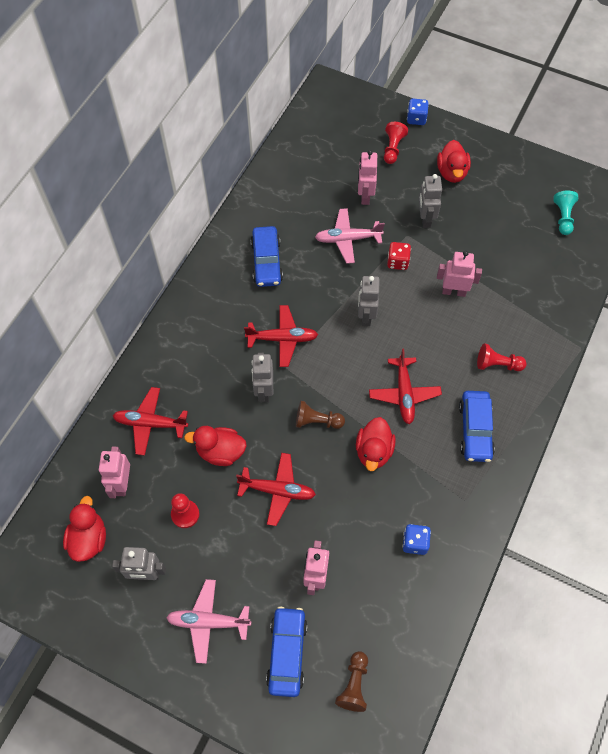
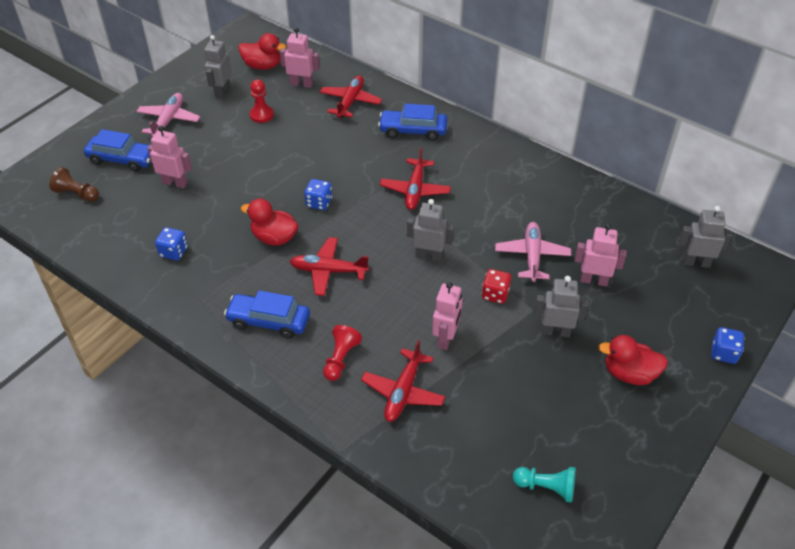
camera: 100 degrees right, 15 degrees down
red duck [184,426,247,466] -> none
red plane [236,453,316,526] -> red plane moved to [361,340,445,422]
blue car [251,226,283,287] -> blue car moved to [378,104,447,141]
grey robot [251,353,273,402] -> grey robot moved to [679,206,733,268]
brown pawn [296,401,345,429] -> blue dice [304,179,332,210]
red pawn [384,122,408,164] -> none

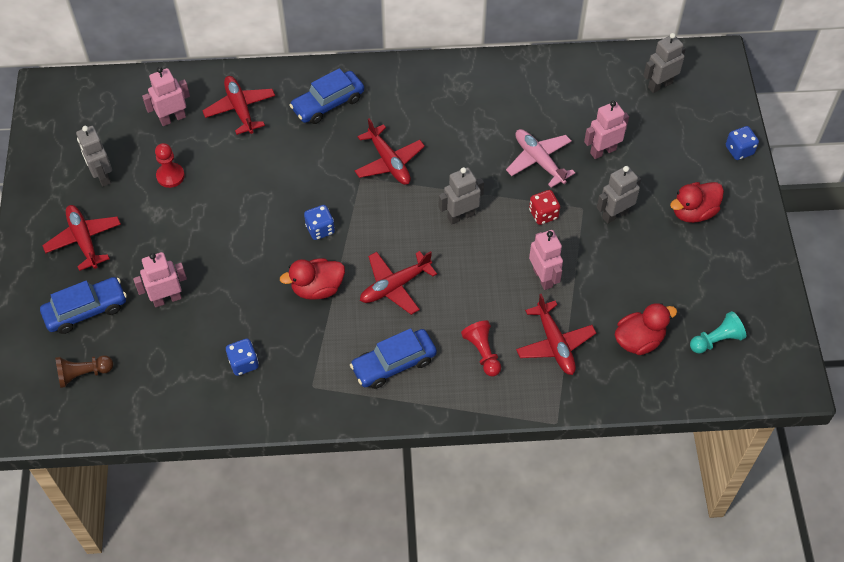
camera: 40 degrees left, 10 degrees up
pink plane [136,93,200,137] -> red plane [42,205,121,271]
red duck [238,33,286,70] -> red duck moved to [615,303,677,355]

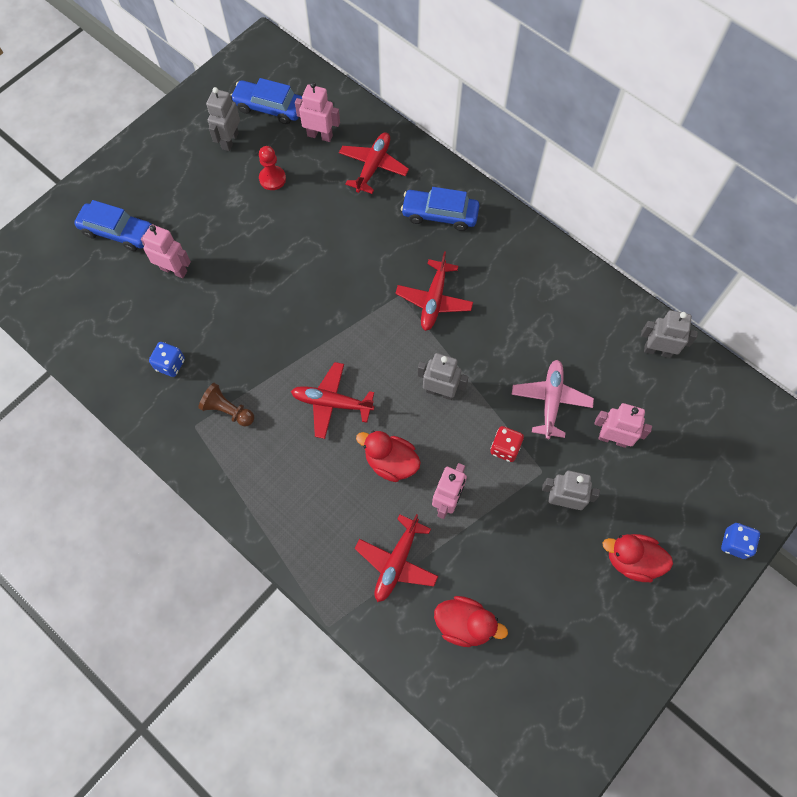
camera: 45 degrees right, 10 degrees up
red plane [42,205,121,271] -> none
brown pawn [55,355,113,388] -> brown pawn moved to [198,383,254,426]
red duck [280,258,345,300] -> red duck moved to [356,431,421,482]
blue dice [304,205,335,240] -> none
blue car [350,328,437,389] -> blue car moved to [231,78,302,124]
red pawn [461,320,501,376] -> none
grey robot [643,33,686,93] -> grey robot moved to [641,310,698,358]
turquoise pawn [690,311,746,354] -> none

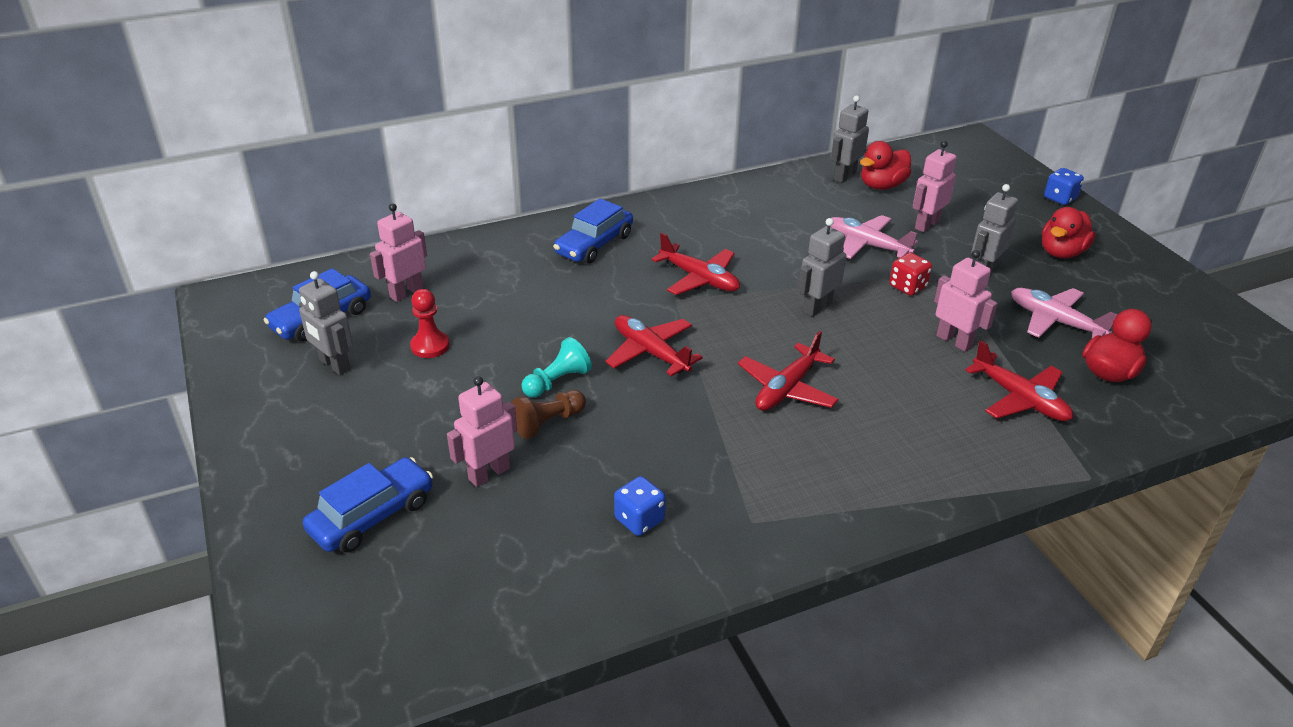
camera: 65 degrees left, 30 degrees down
brown pawn [198,383,254,426] -> brown pawn moved to [511,390,586,439]
red plane [339,133,409,194] -> red plane moved to [605,315,703,376]
red duck [356,431,421,482] -> red duck moved to [860,141,911,190]
none -> turquoise pawn [522,337,592,398]
none -> pink plane [1011,288,1118,339]

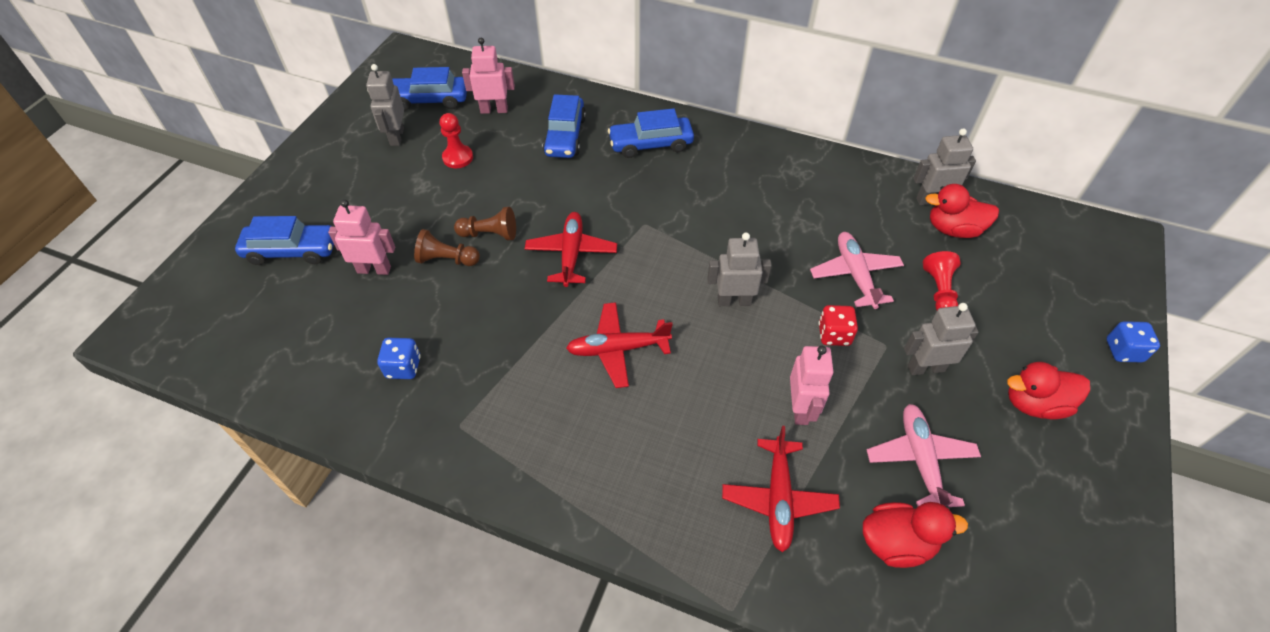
camera: 45 degrees right, 15 degrees up
turquoise pawn [522,337,592,398] -> brown pawn [454,207,516,240]
red plane [651,233,740,295] -> none
pink robot [913,141,957,232] -> red pawn [923,251,961,310]
none -> blue car [543,94,586,158]

